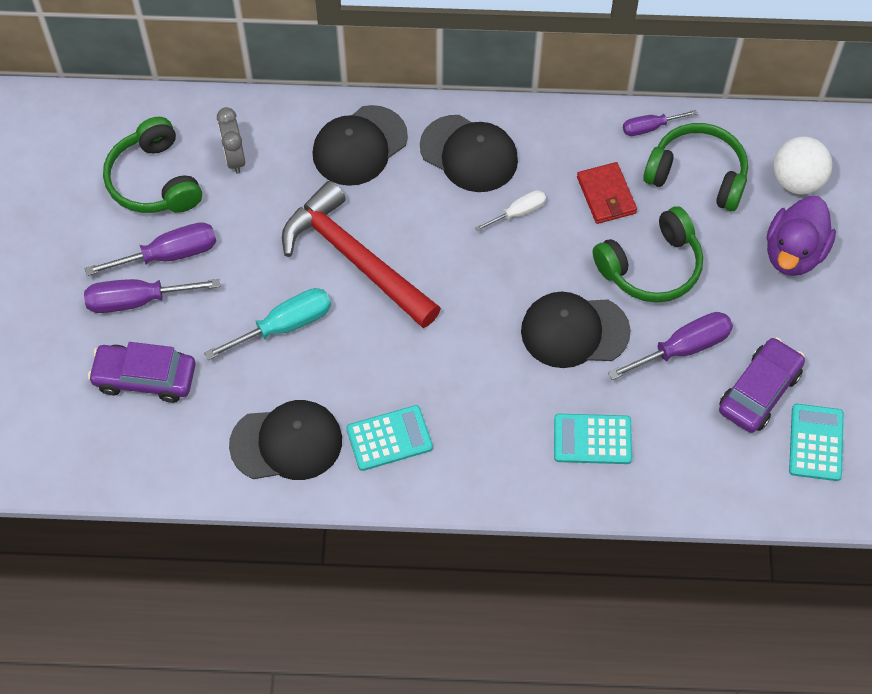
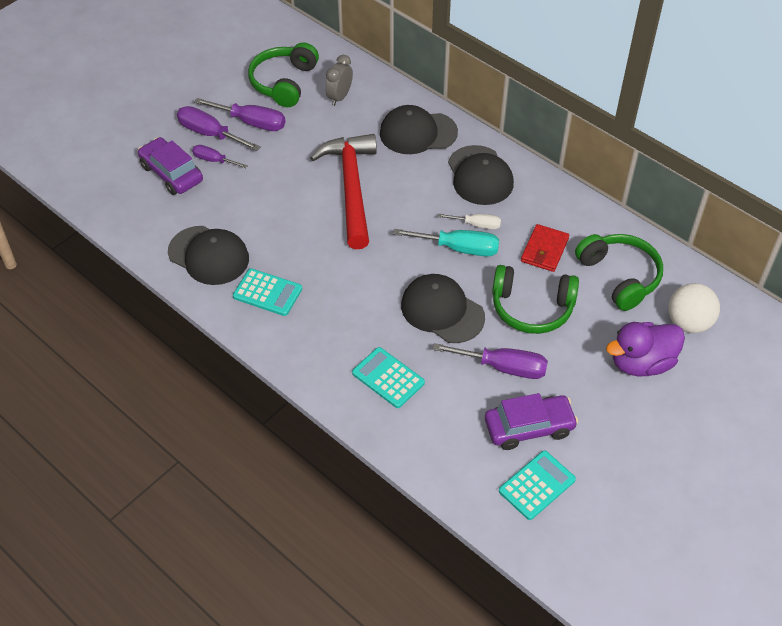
camera: 40 degrees right, 10 degrees down
turquoise screwdriver [204,288,331,360] -> turquoise screwdriver moved to [393,229,499,257]
purple screwdriver [623,110,698,136] -> purple screwdriver moved to [192,145,248,168]

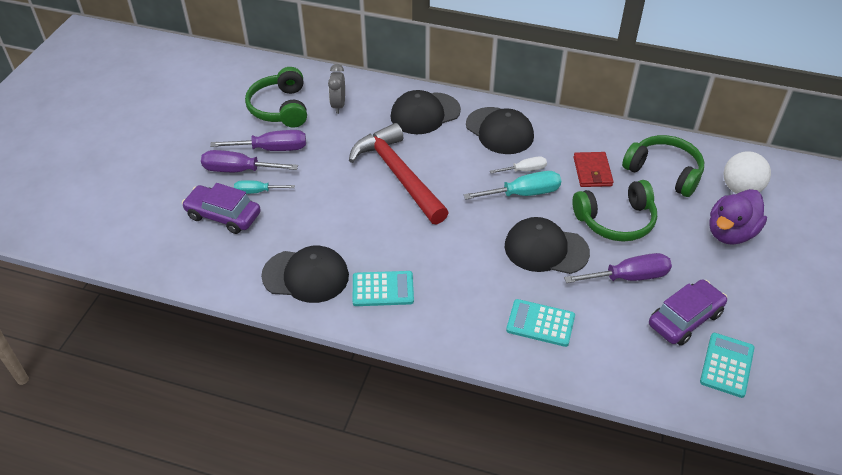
camera: 25 degrees left, 5 degrees down
purple screwdriver [192,145,248,168] -> turquoise screwdriver [234,180,295,194]

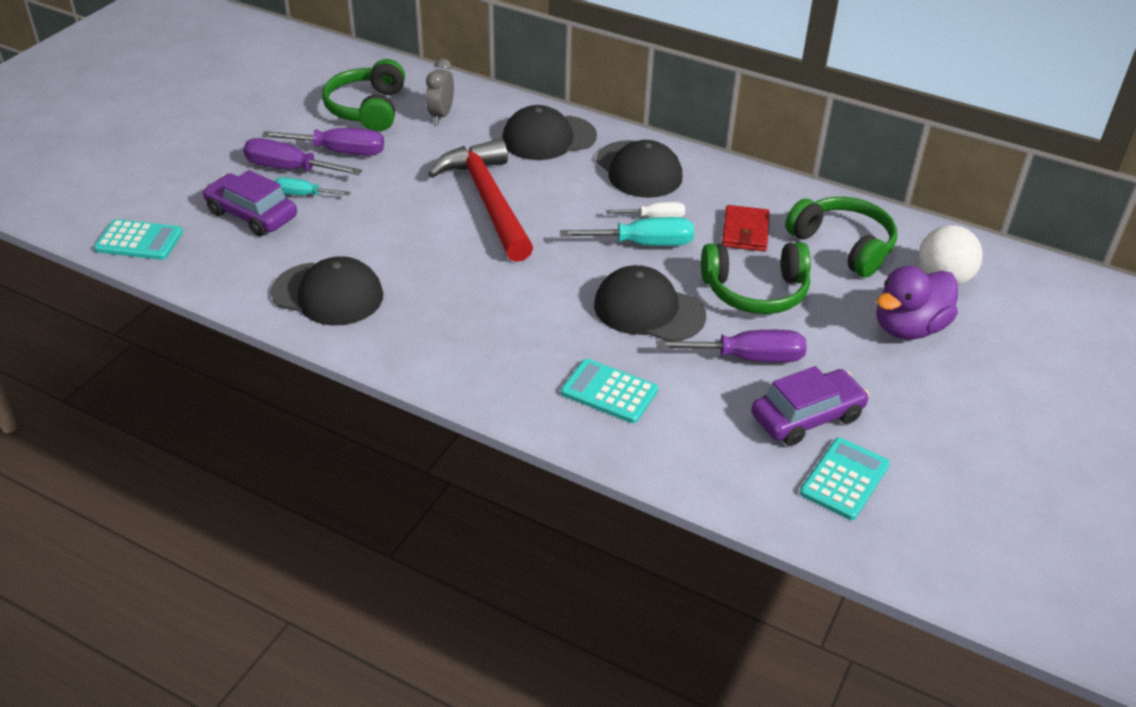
camera: 10 degrees right, 5 degrees down
turquoise calculator [353,271,414,306] -> turquoise calculator moved to [94,219,183,260]

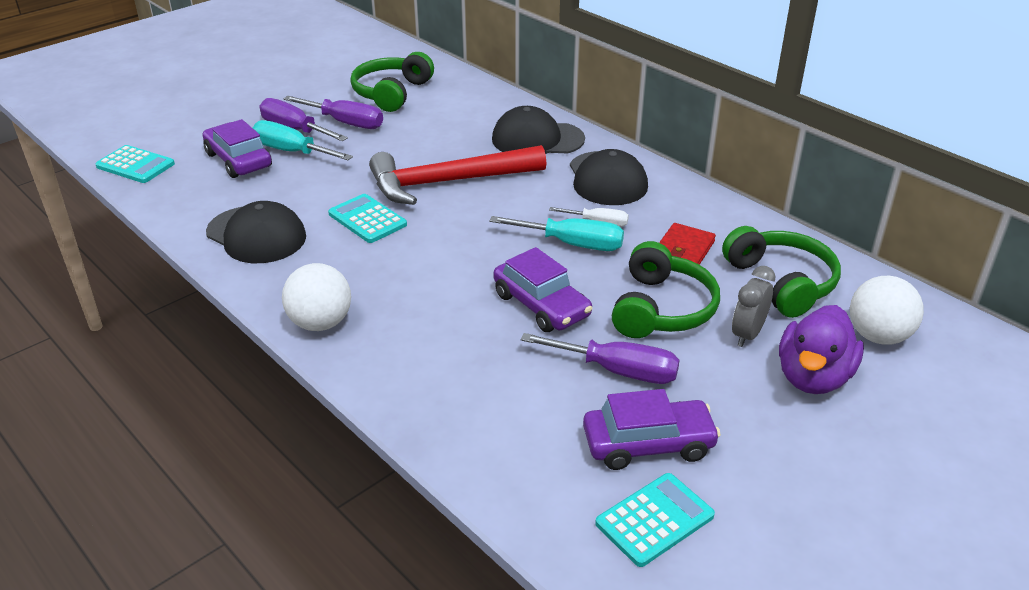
camera: 20 degrees right, 5 degrees down
turquoise screwdriver [275,177,351,196] -> turquoise screwdriver [253,120,353,160], size x1.65
grey clock [426,59,454,124] -> grey clock moved to [732,266,776,347]
red hammer [428,138,533,262] -> red hammer turned 105 degrees counterclockwise [369,145,546,205]
turquoise calculator [561,359,658,423] -> turquoise calculator moved to [328,194,407,243]
black cap [594,265,706,342] -> purple car [493,247,593,332]
green headphones [701,242,811,314] -> green headphones turned 90 degrees counterclockwise [612,241,720,338]
purple duck [876,266,958,339] -> purple duck turned 45 degrees counterclockwise [779,305,864,394]
none -> white ball [282,263,351,331]

